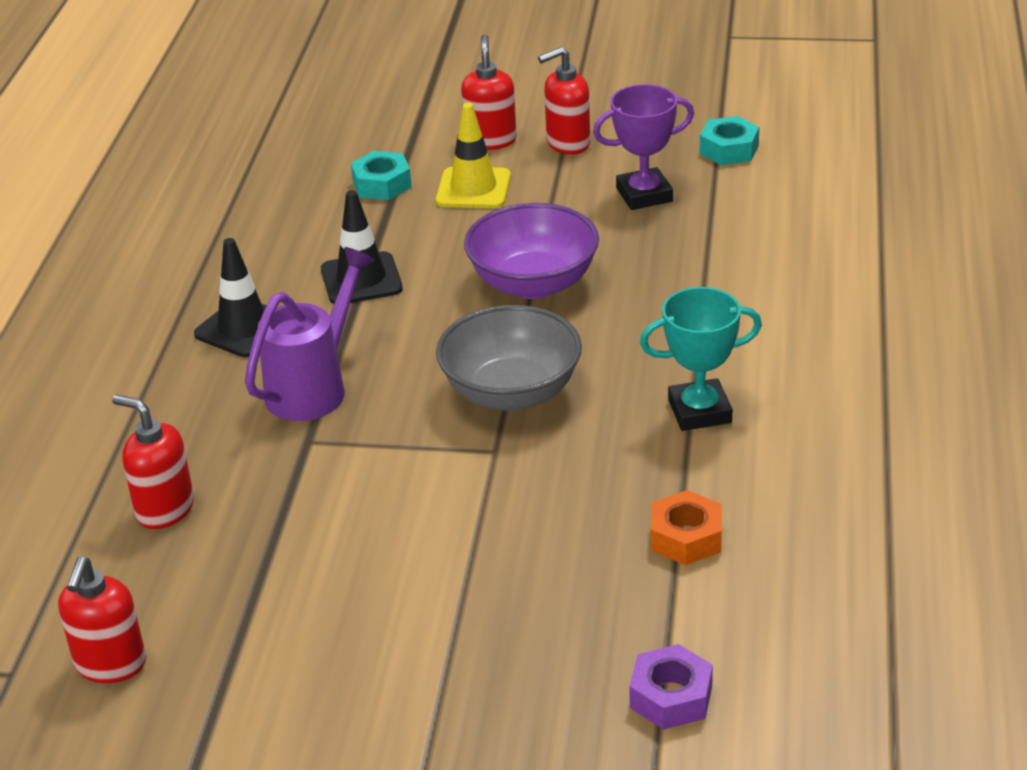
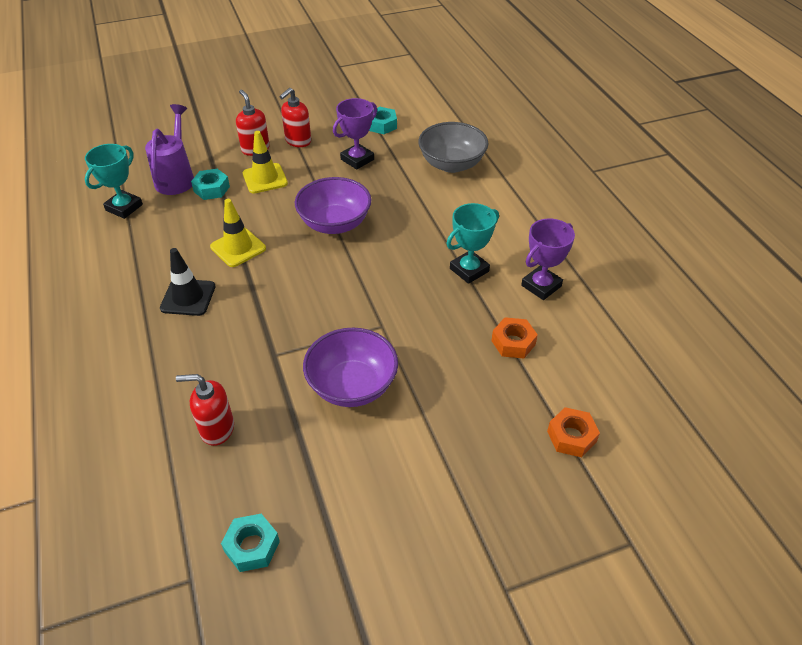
camera: 30 degrees left, 10 degrees up
red soap dispenser [58,557,146,683] -> turquoise nut [221,514,280,572]
purple watering can [245,247,375,421] -> purple watering can moved to [145,104,194,195]
black traffic cone [321,190,403,304] -> yellow traffic cone [210,199,266,267]
grey bowl [436,305,582,411] -> grey bowl moved to [418,122,489,173]
purple nut [629,644,713,730] -> orange nut [547,407,600,457]
none -> turquoise trophy [85,144,143,219]
none -> purple bowl [303,328,398,407]
none -> purple trophy [521,219,575,300]

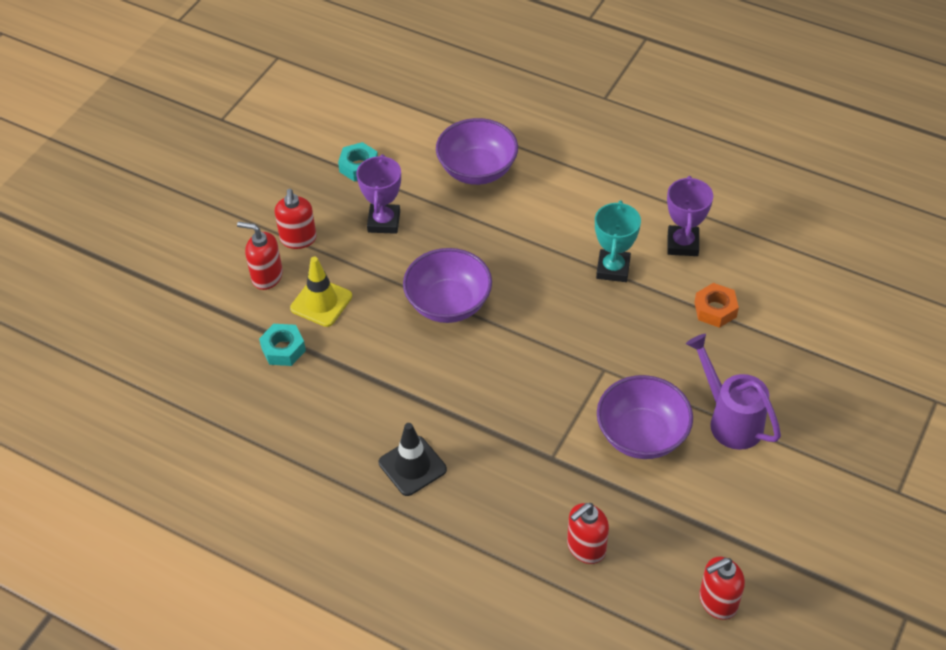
camera: 40 degrees left, 5 degrees up
turquoise trophy [85,144,143,219] -> none
purple watering can [145,104,194,195] -> purple watering can moved to [686,334,781,450]
yellow traffic cone [210,199,266,267] -> none
turquoise nut [221,514,280,572] -> red soap dispenser [699,556,745,620]
grey bowl [418,122,489,173] -> purple bowl [436,118,518,185]
orange nut [547,407,600,457] -> none

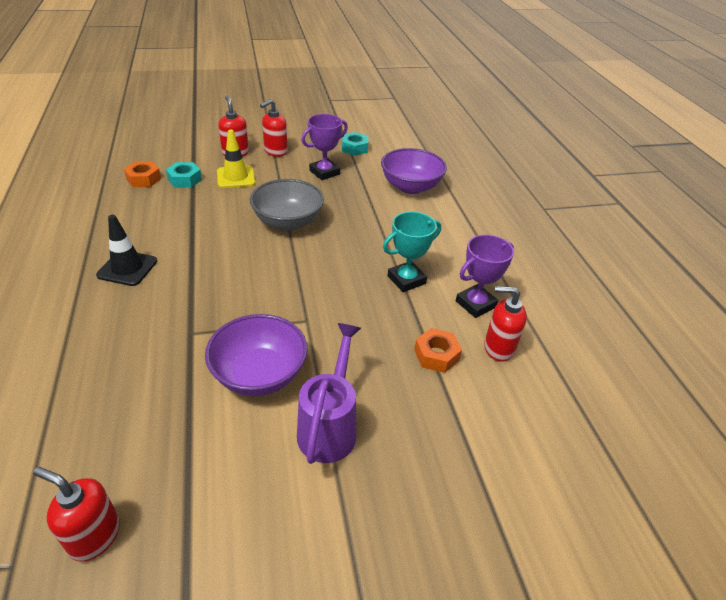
camera: 45 degrees right, 10 degrees down
purple bowl [403,248,492,323] -> grey bowl [250,179,324,231]
red soap dispenser [567,503,609,564] -> red soap dispenser moved to [484,286,527,362]
none -> orange nut [124,161,161,187]

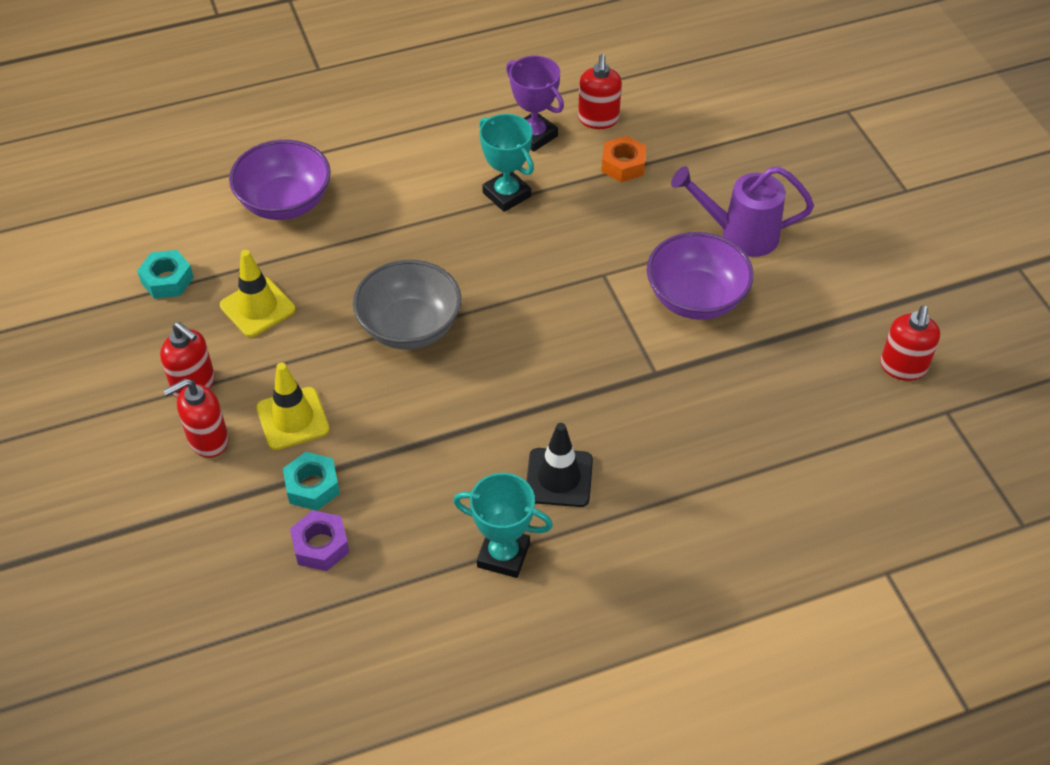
camera: 95 degrees left, 10 degrees up
orange nut [124,161,161,187] -> purple nut [290,510,349,571]
purple trophy [301,114,348,180] -> yellow traffic cone [220,250,295,337]
none -> turquoise trophy [453,473,553,578]

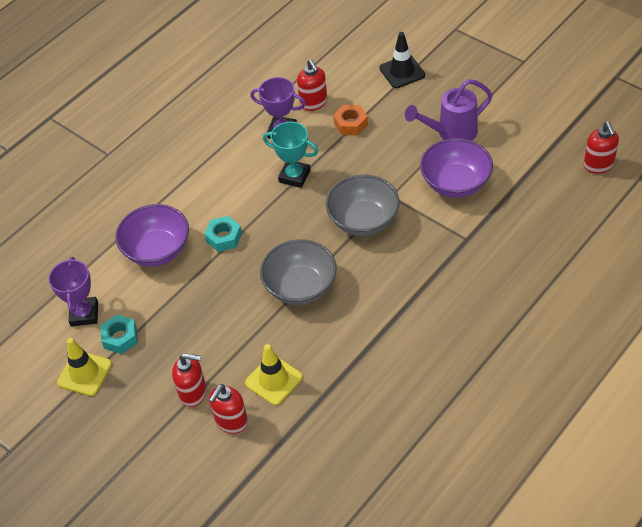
camera: 25 degrees left, 0 degrees up
yellow traffic cone [220,250,295,337] -> yellow traffic cone moved to [57,338,112,396]
turquoise nut [283,452,340,511] -> turquoise nut moved to [204,216,242,252]
purple nut [290,510,349,571] -> none
turquoise trophy [453,473,553,578] -> none
black traffic cone [526,423,593,507] -> black traffic cone moved to [379,32,425,88]
none -> purple trophy [48,257,98,327]
none -> grey bowl [326,175,399,236]

